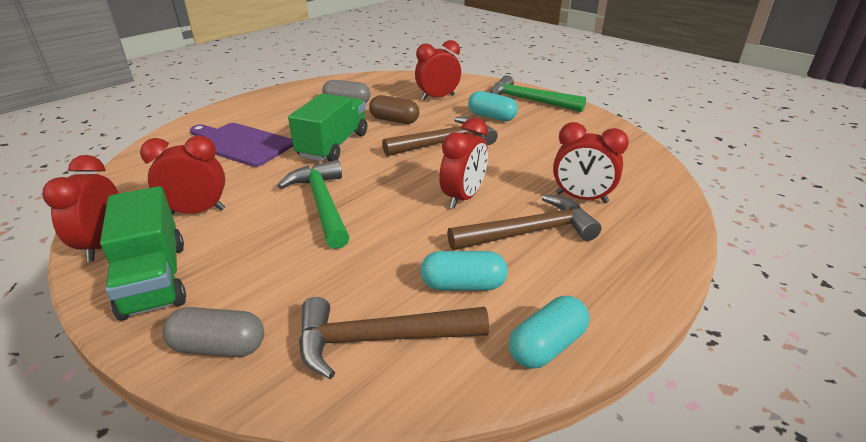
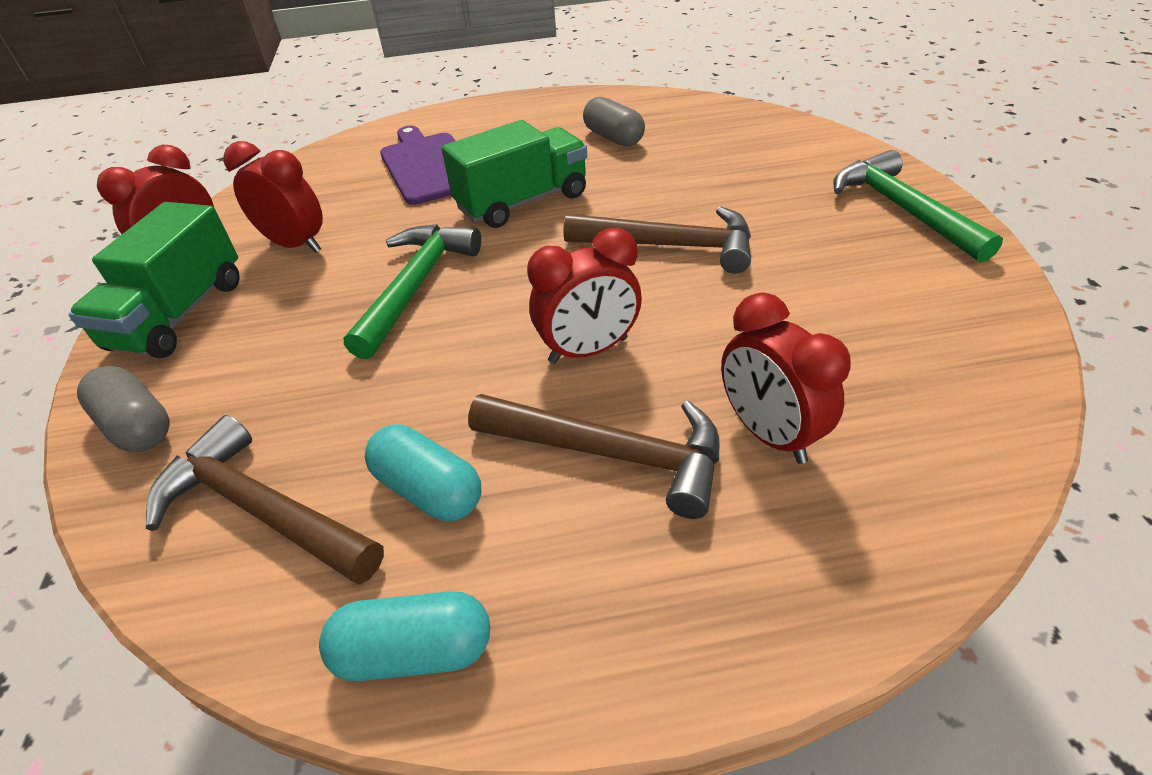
camera: 40 degrees right, 10 degrees up
brown capsule [369,95,419,124] -> none
red clock [415,40,461,101] -> none
turquoise capsule [468,91,518,121] -> none

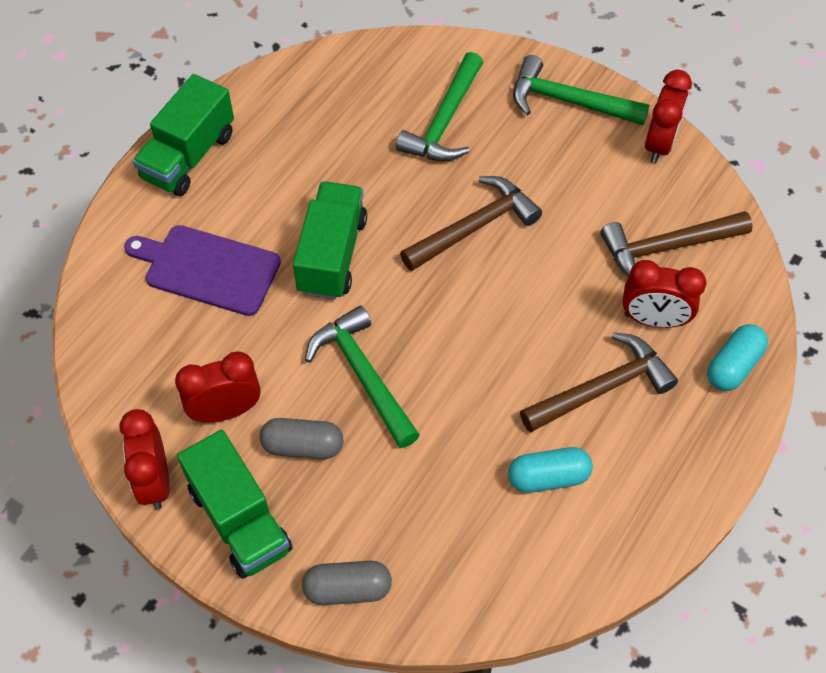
camera: 50 degrees left, 15 degrees up
brown hammer [146,415,384,585] -> brown hammer moved to [600,211,753,278]
turquoise capsule [319,591,490,681] -> turquoise capsule moved to [707,324,768,391]
red clock [527,228,642,364] -> red clock moved to [645,69,692,163]
grey capsule [583,97,645,147] -> grey capsule moved to [260,418,343,459]
none -> green truck [133,74,234,196]
none -> green hammer [396,52,483,161]

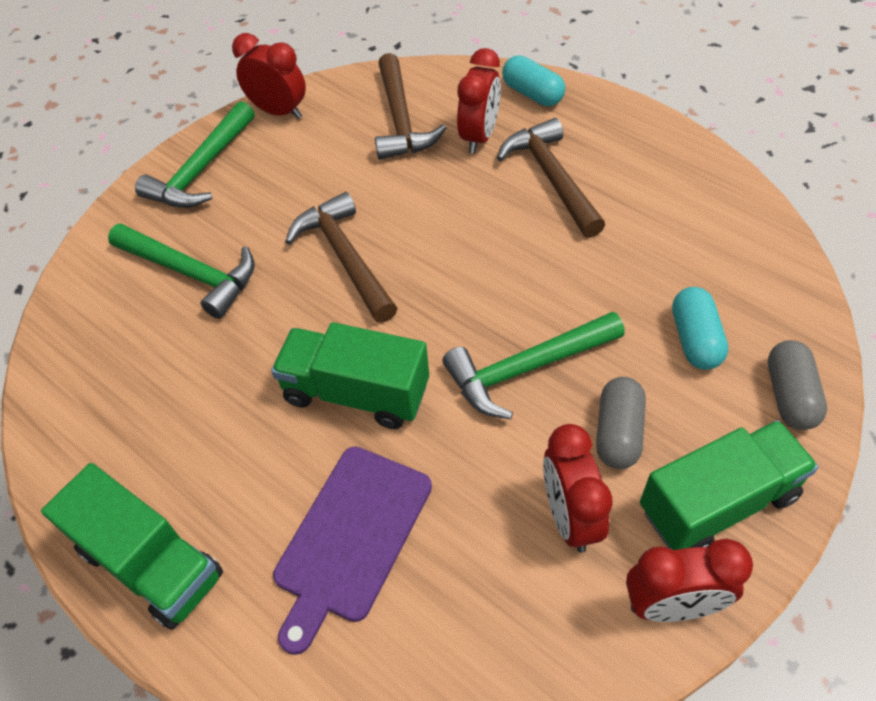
camera: 80 degrees left, 5 degrees down
turquoise capsule [508,447,593,493] -> turquoise capsule moved to [672,287,729,370]

